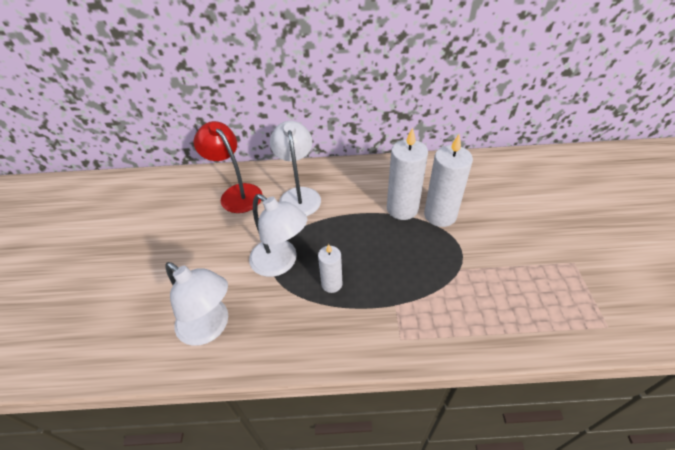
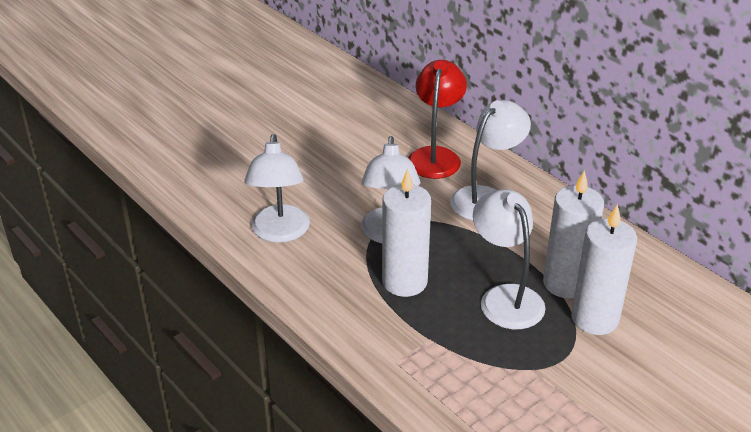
camera: 50 degrees right, 10 degrees down
white candle [318,244,342,293] -> white candle [382,169,431,297], size x1.73
none -> white lamp [473,189,546,329]

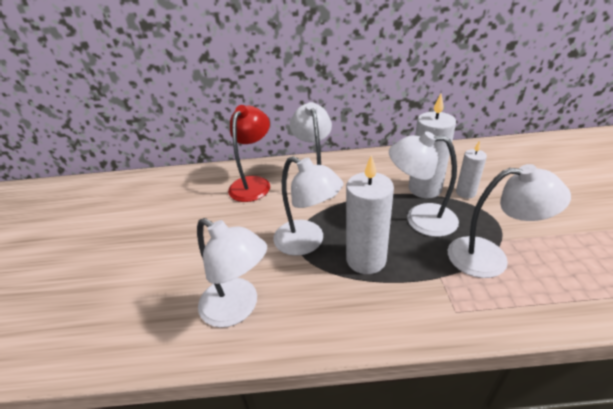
camera: 50 degrees left, 0 degrees up
red lamp [408,60,467,179] -> red lamp turned 60 degrees clockwise [228,105,270,202]
white candle [571,204,637,335] -> white candle [456,142,487,198], size x0.58
none -> white lamp [448,164,571,278]

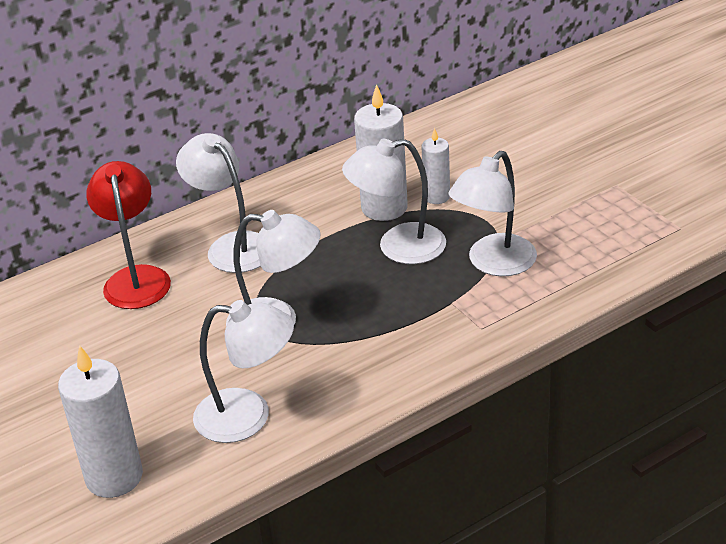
camera: 30 degrees left, 0 degrees up
white candle [346,155,394,274] -> white candle moved to [58,345,143,498]
white lamp [448,164,571,278] -> white lamp turned 150 degrees clockwise [448,151,537,276]

